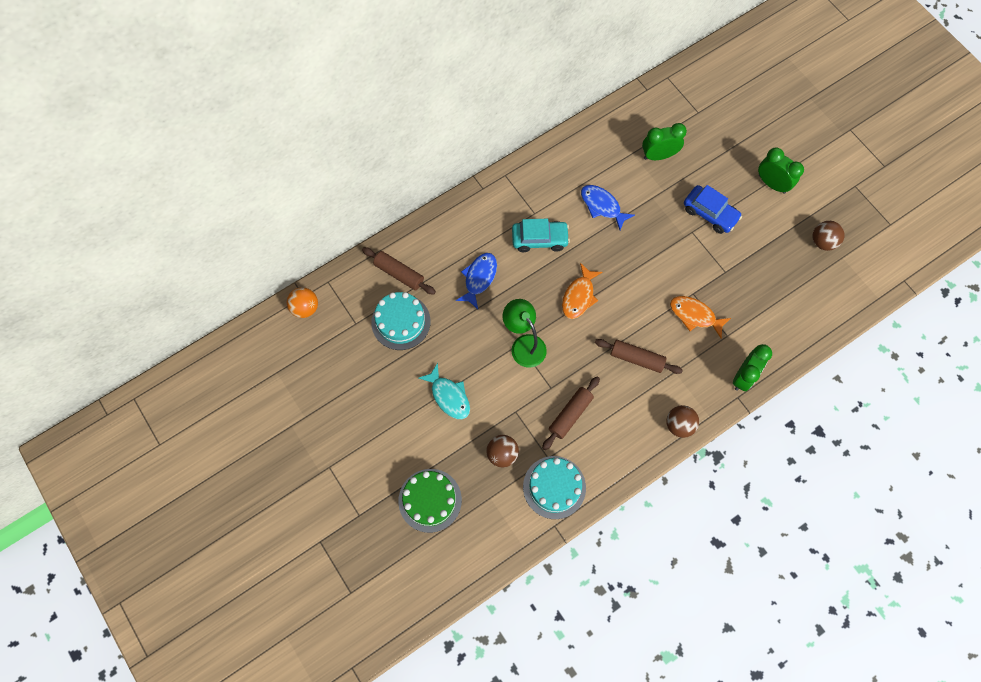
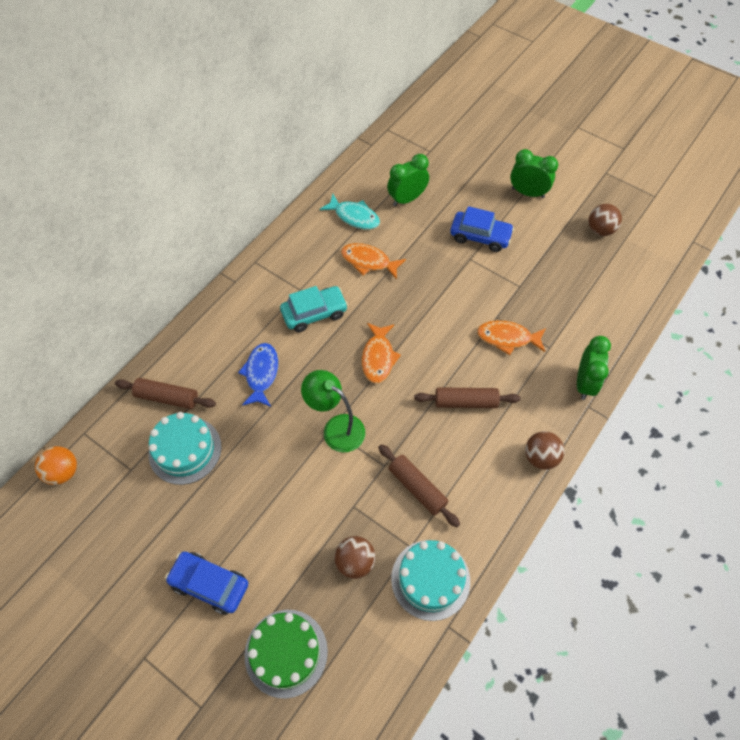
camera: 20 degrees left, 10 degrees down
turquoise fish [419,363,470,419] -> turquoise fish moved to [319,194,380,229]
brown rolling pin [542,376,600,450] -> brown rolling pin turned 60 degrees counterclockwise [378,444,460,527]
blue fish [581,185,635,230] -> orange fish [341,243,406,280]
none -> blue car [165,552,248,615]

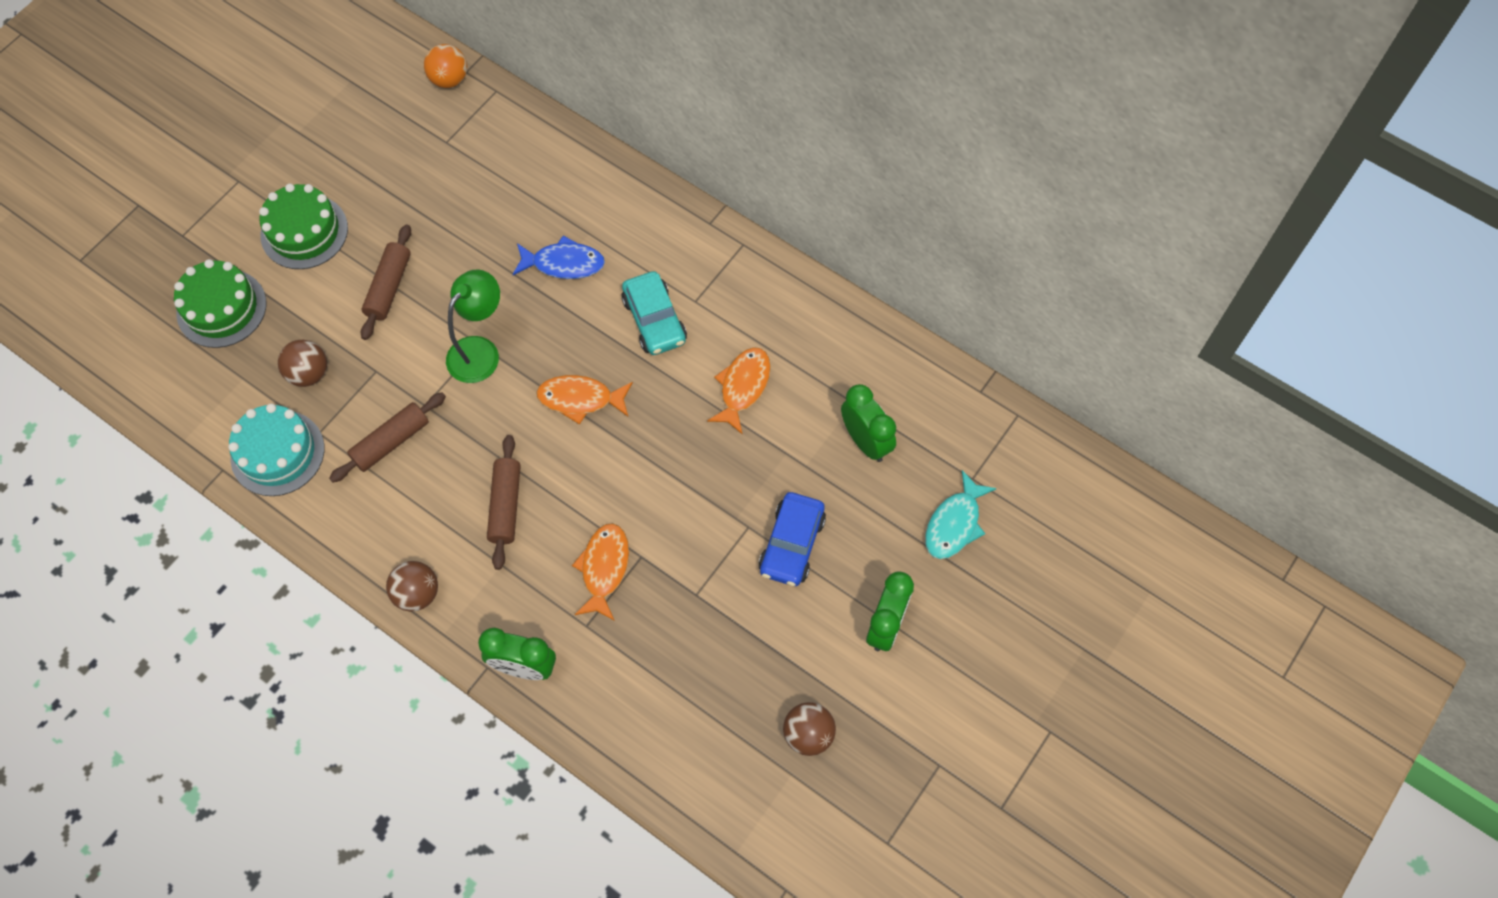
camera: 90 degrees right, 5 degrees up
brown rolling pin [115,378,216,409] -> brown rolling pin moved to [361,224,411,340]
turquoise cake [149,412,222,485] -> none
blue car [165,552,248,615] -> green cake [259,183,348,269]
turquoise fish [319,194,380,229] -> turquoise fish moved to [925,470,997,559]

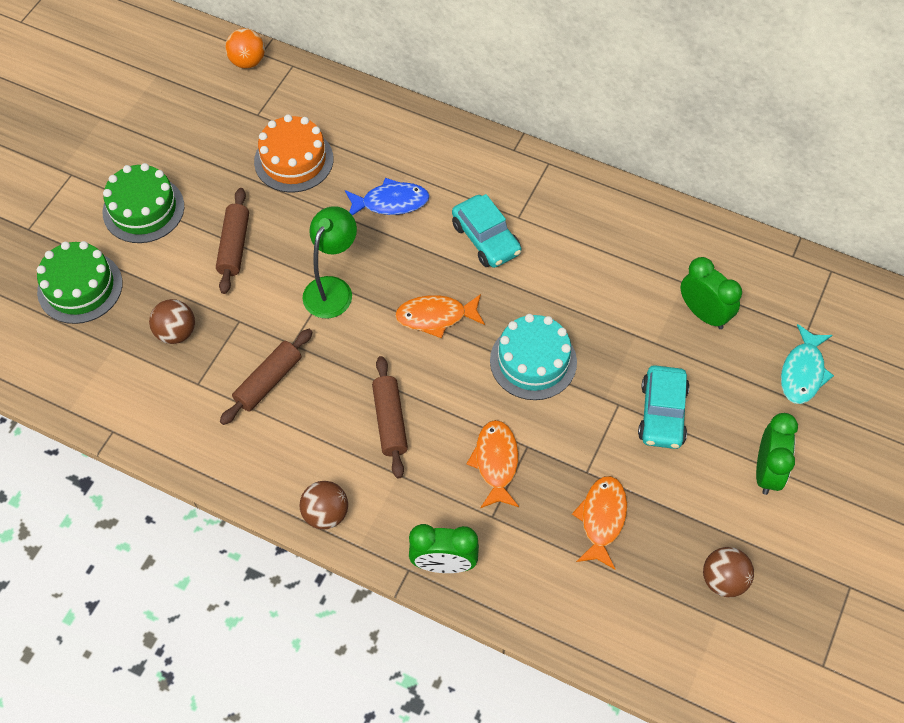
camera: 10 degrees left, 5 degrees down
turquoise cake [228,403,324,496] -> turquoise cake moved to [490,314,577,400]
orange fish [707,347,771,435] -> orange fish moved to [572,476,627,570]
blue car [759,492,826,586] -> turquoise car [638,365,690,449]
none -> orange cake [254,114,333,193]

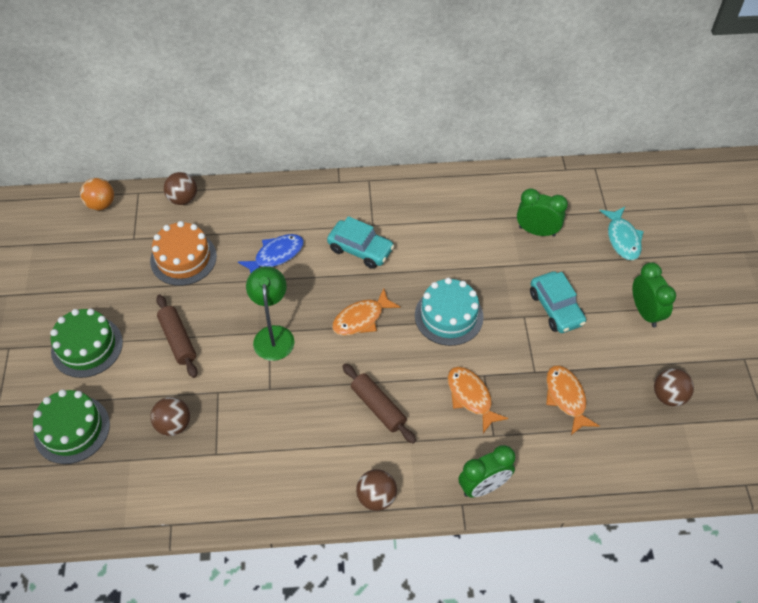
camera: 30 degrees left, 5 degrees down
brown rolling pin [220,329,313,425] -> none
none -> brown ball [164,172,197,205]

